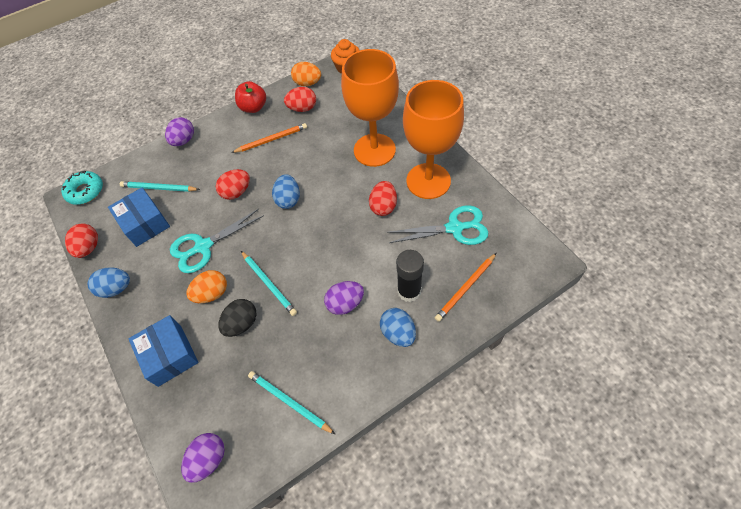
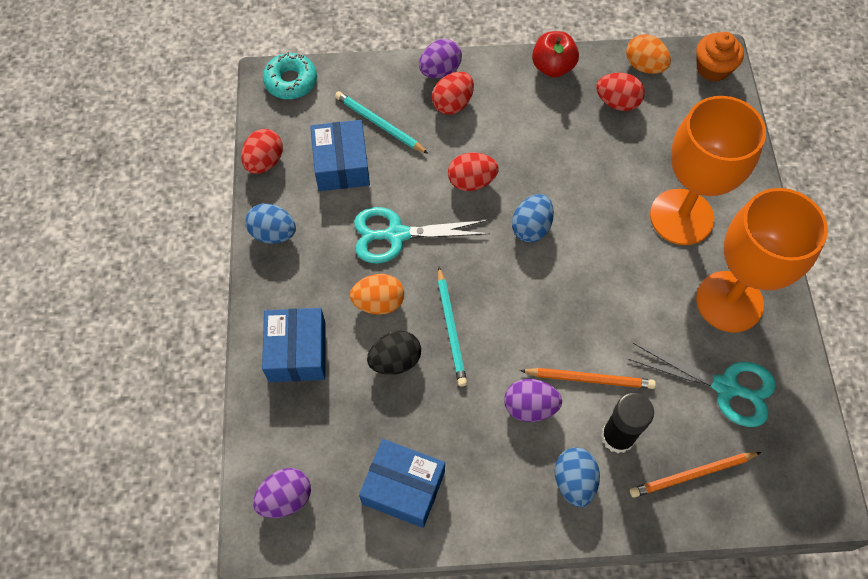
camera: 25 degrees right, 5 degrees up
orange pencil [231,123,307,153] -> orange pencil moved to [520,368,656,389]
turquoise pencil [248,371,335,434] -> blue box [359,439,445,528]
red egg [369,181,397,216] -> red egg moved to [432,72,474,115]

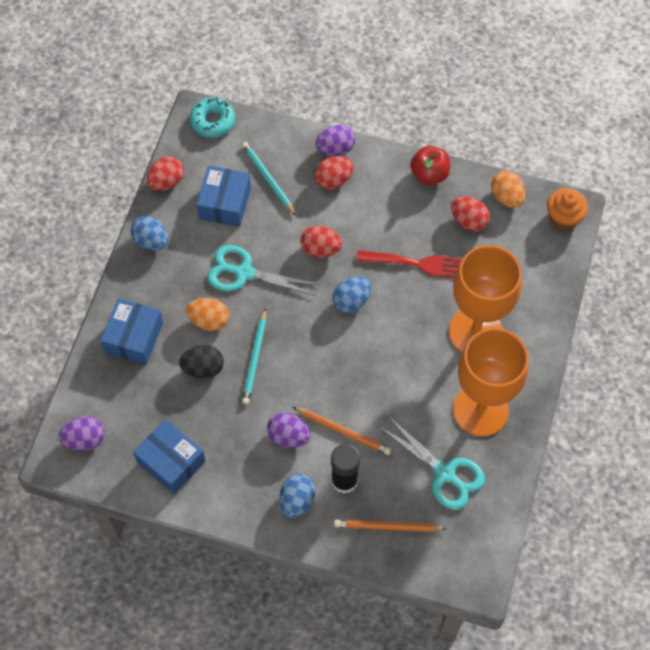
camera: 20 degrees right, 0 degrees up
none -> red fork [356,250,462,278]

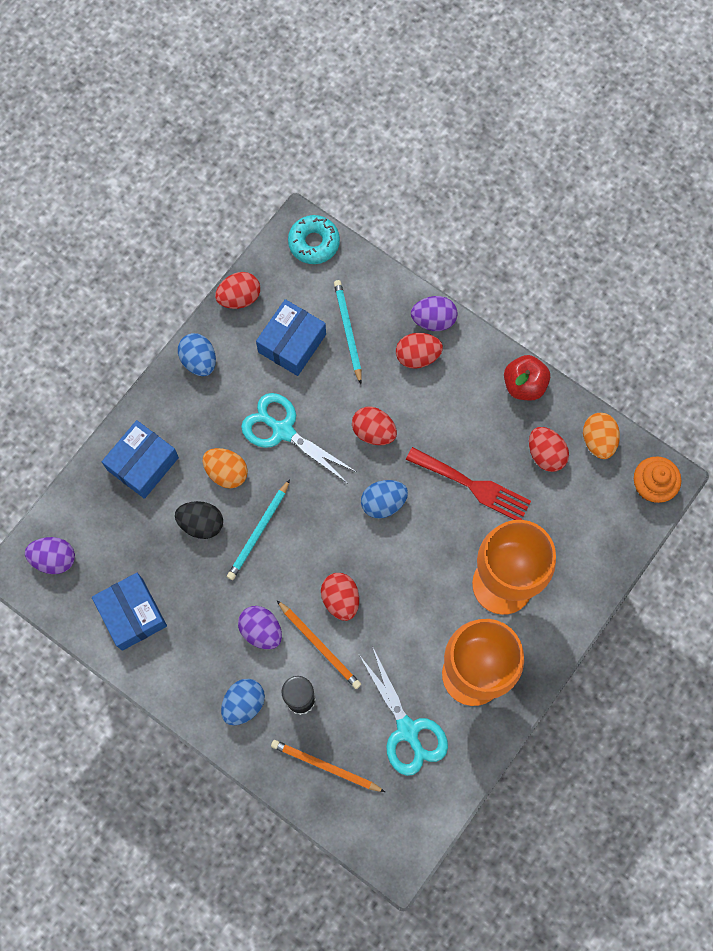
camera: 20 degrees right, 10 degrees up
none -> red egg [321,573,359,621]

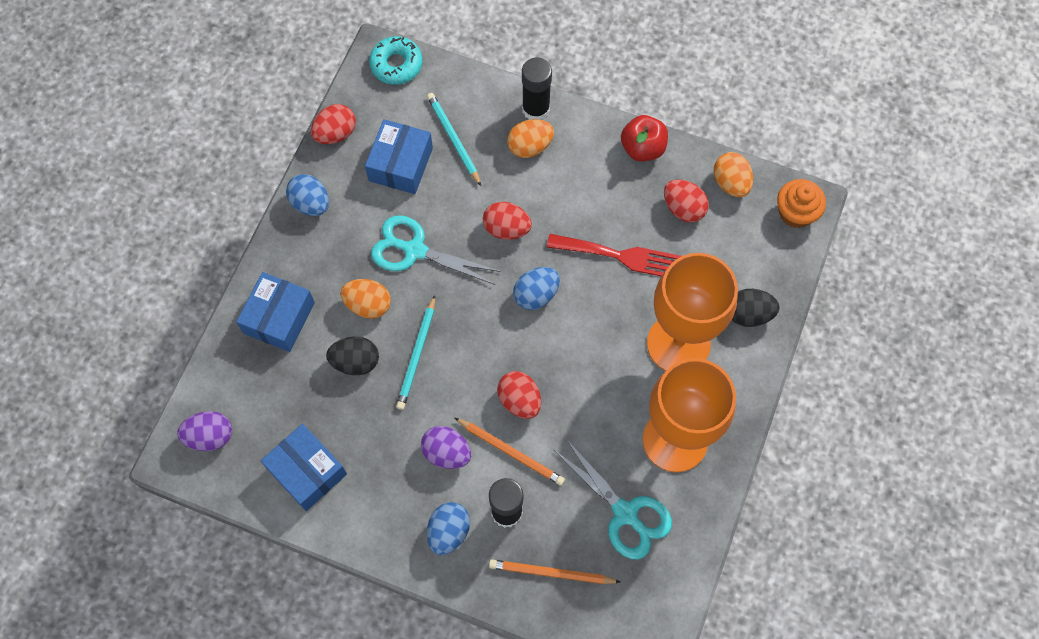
camera: 15 degrees left, 5 degrees down
red egg [396,333,443,369] -> orange egg [507,119,554,158]
purple egg [411,296,457,331] -> black glue stick [522,57,552,120]
none -> black egg [732,289,780,327]

